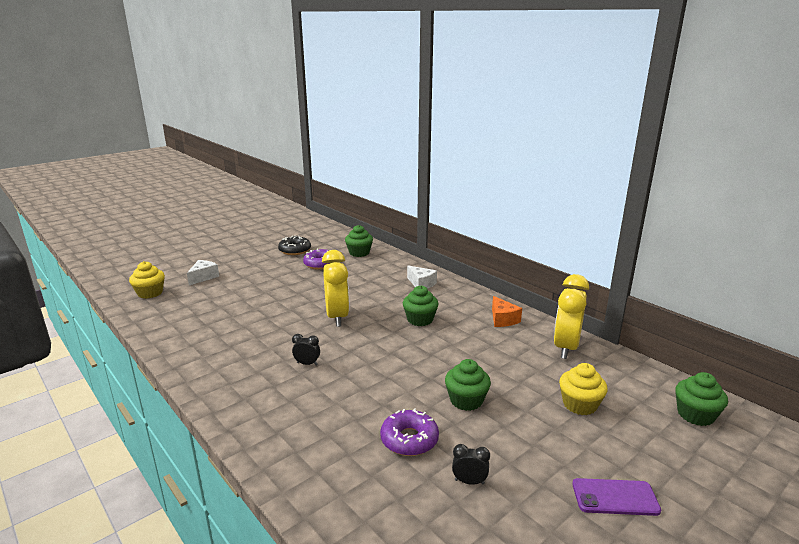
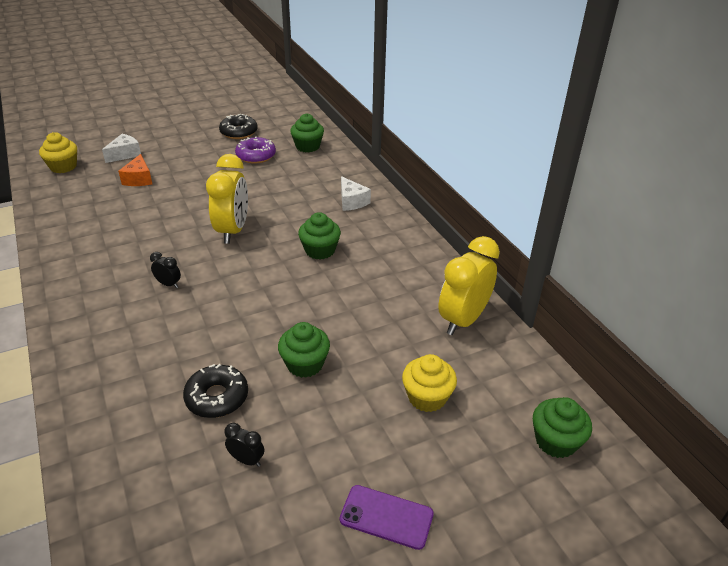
camera: 15 degrees right, 15 degrees up
purple donut [380,408,439,456] -> black donut [183,364,248,418]
orange cheese [492,296,522,327] -> orange cheese moved to [118,154,152,186]

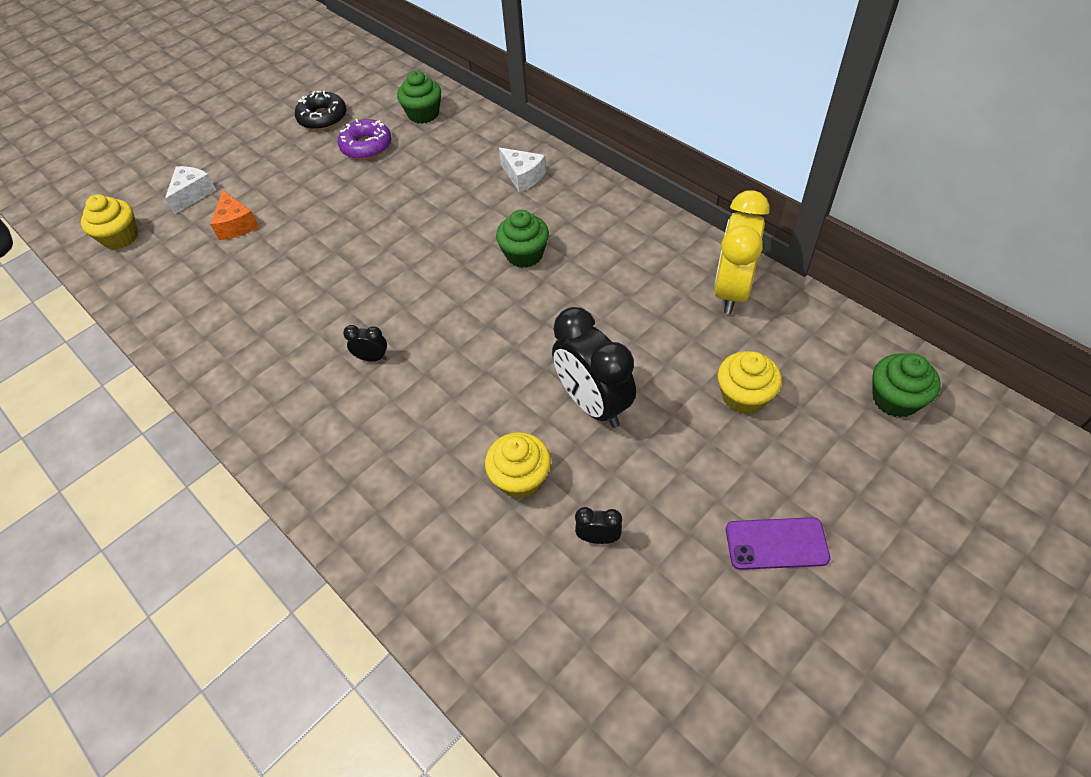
camera: 15 degrees left, 15 degrees up
black donut [183,364,248,418] -> yellow cupcake [485,432,551,499]
yellow clock [206,154,248,244] -> none
green cupcake [278,322,330,378] -> black clock [552,307,636,428]

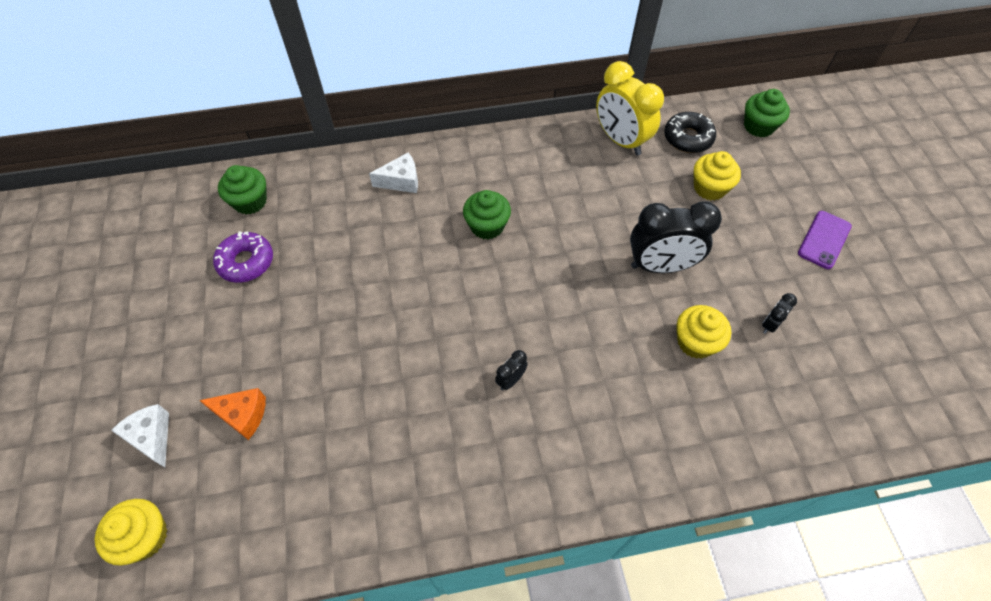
camera: 60 degrees left, 5 degrees up
black donut [295,90,346,130] -> black donut moved to [664,112,716,153]

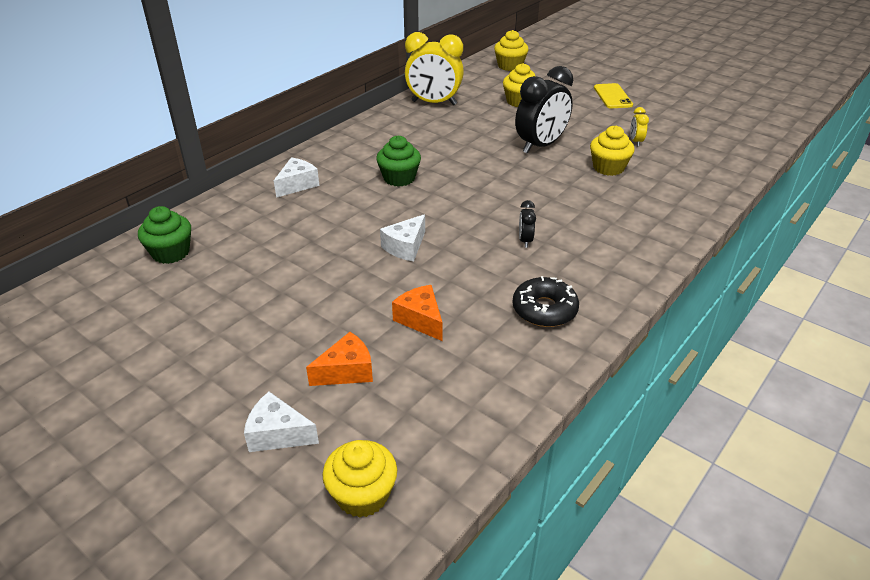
camera: 40 degrees left, 20 degrees down
purple donut [213,231,273,283] -> none
black donut [664,112,716,153] -> black donut moved to [512,276,579,327]
green cupcake [744,89,790,137] -> yellow cupcake [494,30,529,71]
black clock [762,293,797,334] -> yellow clock [630,107,649,146]
purple phone [798,211,852,269] -> yellow phone [594,83,633,108]
none -> white cheese [380,214,425,261]
none -> orange cheese [392,285,443,341]

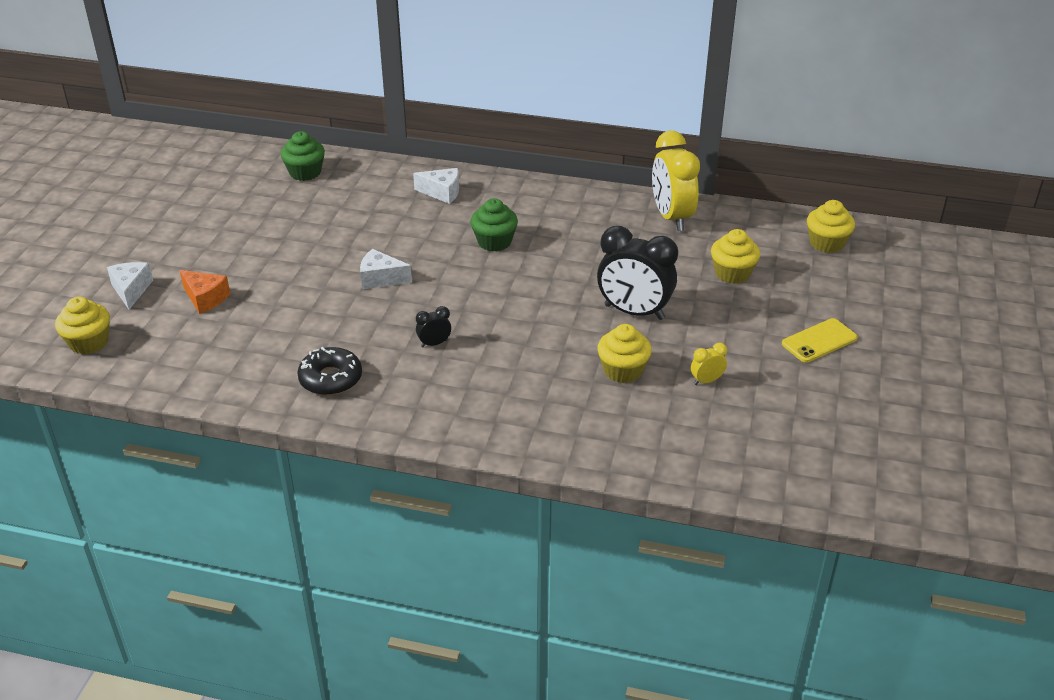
camera: 65 degrees right, 0 degrees up
orange cheese [392,285,443,341] -> none

